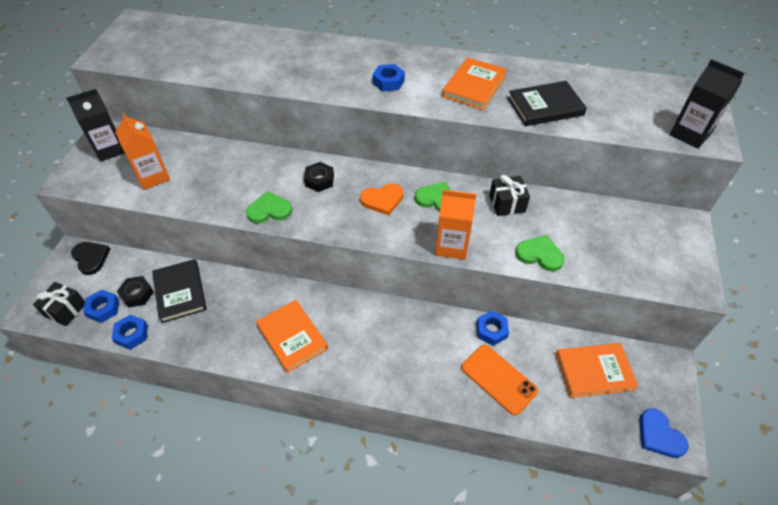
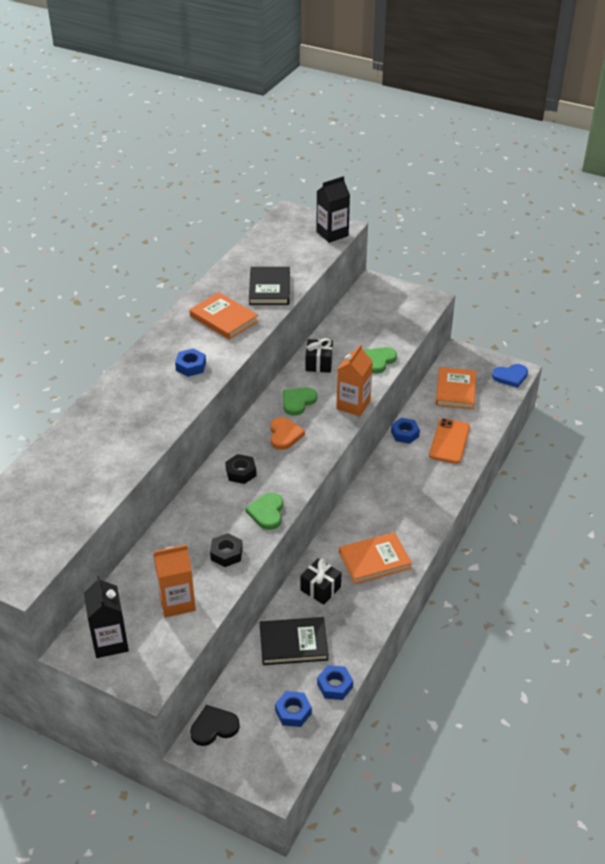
camera: 75 degrees left, 10 degrees down
black gift [33,282,85,326] -> black gift moved to [301,558,341,605]
black nut [117,276,154,308] -> black nut moved to [210,533,243,567]
orange phone [461,345,538,415] -> orange phone turned 45 degrees counterclockwise [429,418,470,464]

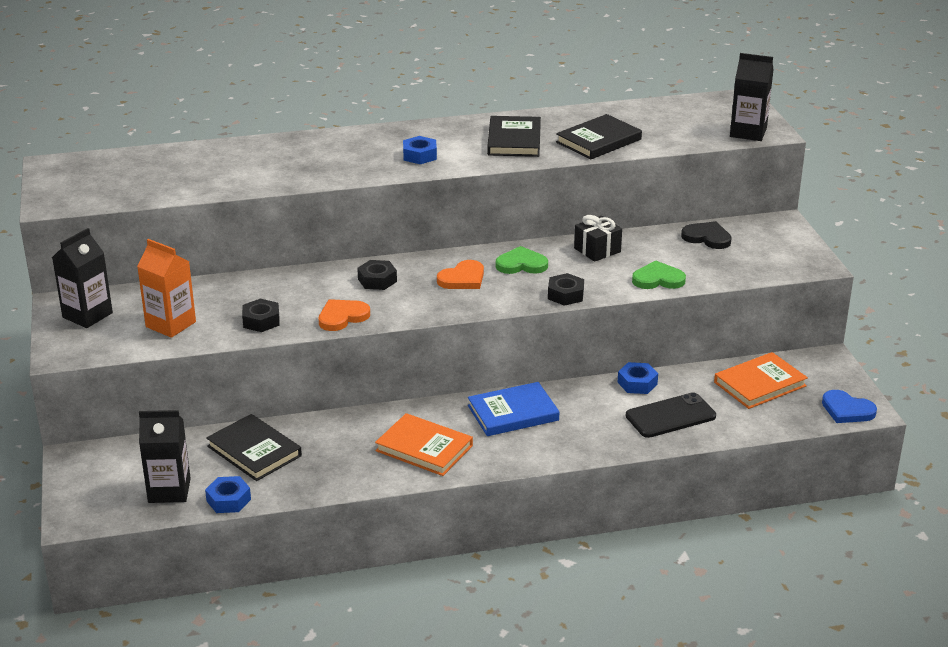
camera: 50 degrees right, 10 degrees down
orange book [189,292,258,340] -> black book [487,116,541,157]
black heart [190,705,240,746] -> black heart moved to [681,221,732,249]
green heart [245,493,283,530] -> orange heart [319,299,370,331]
blue nut [275,691,312,727] -> black carton [139,410,191,503]
black gift [301,558,341,605] -> none
orange carton [336,344,373,416] -> black nut [548,273,584,306]
orange phone [429,418,470,464] -> black phone [626,392,716,438]
none -> blue book [468,382,559,436]

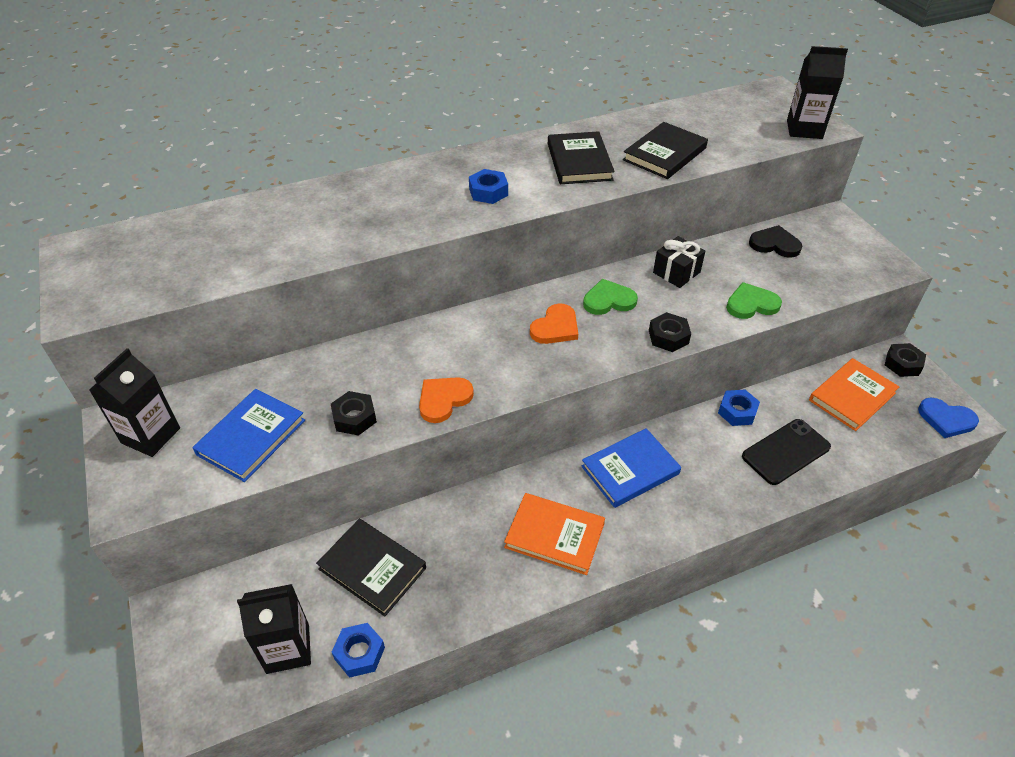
camera: 10 degrees left, 15 degrees up
orange carton [137,239,196,338] -> blue book [192,389,305,482]
black nut [357,260,397,290] -> black nut moved to [885,343,926,377]

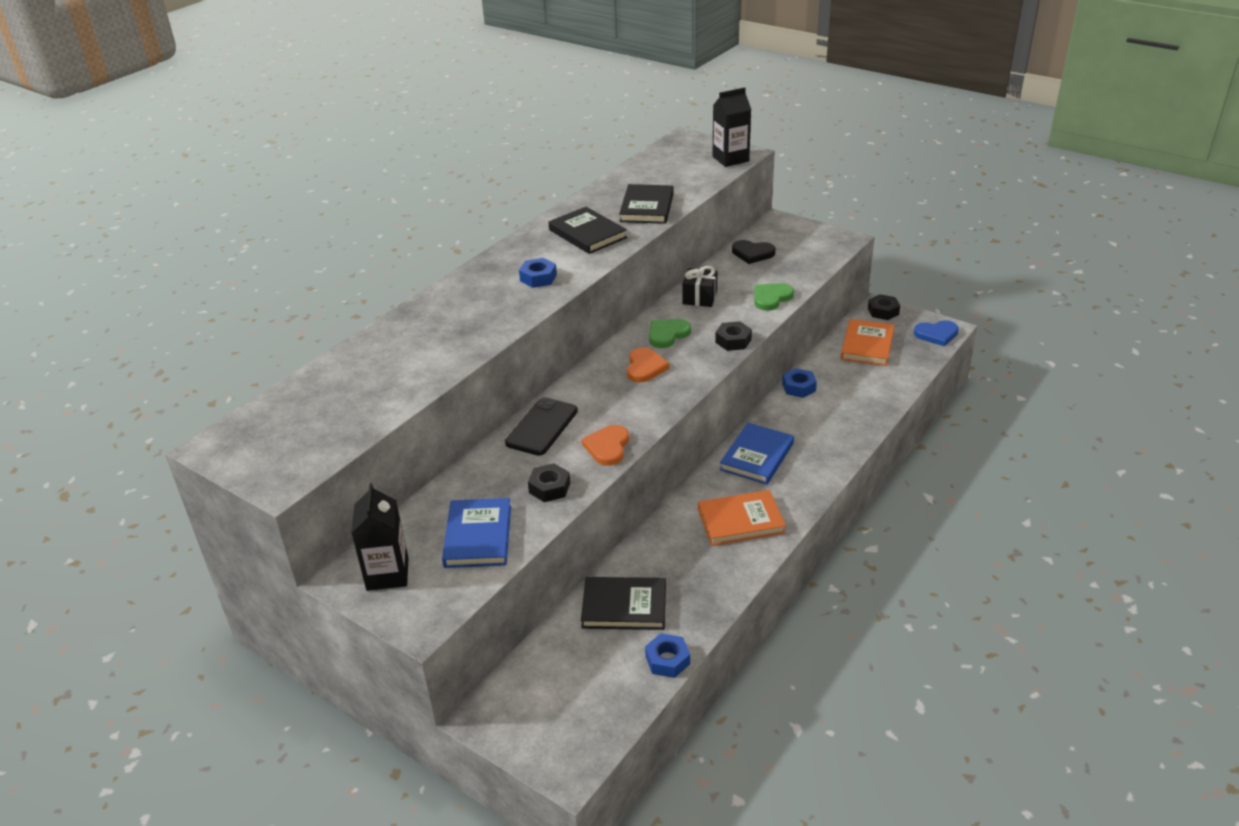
camera: 30 degrees left, 10 degrees down
black carton [237,584,311,674] -> none
black phone [742,419,831,485] -> black phone moved to [505,397,578,456]
black heart [749,225,802,258] -> black heart turned 150 degrees counterclockwise [732,240,776,264]

